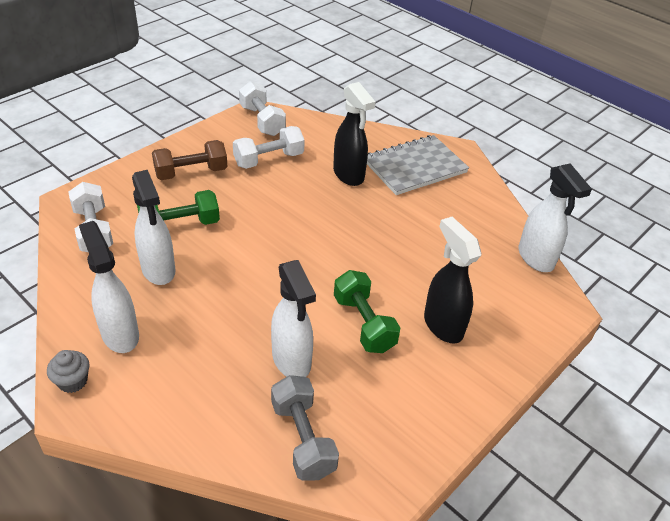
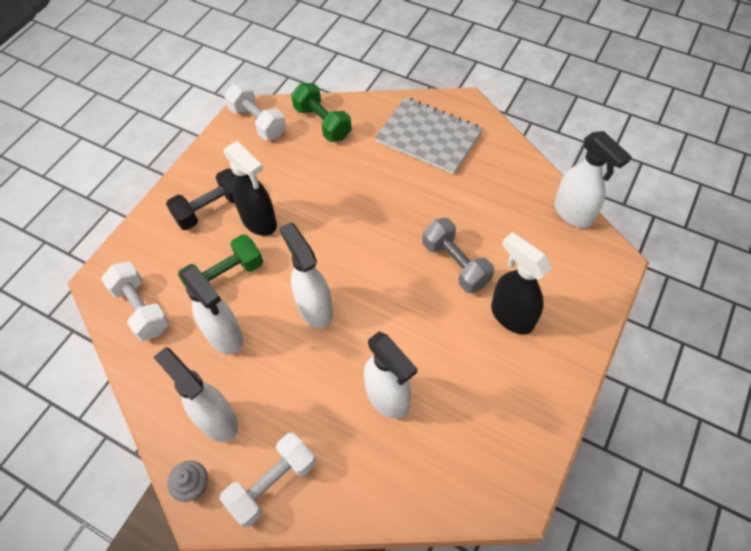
camera: 10 degrees left, 15 degrees up
brown dumbbell [152,140,228,180] -> black dumbbell [166,169,236,230]
white dumbbell [233,126,305,169] -> white dumbbell moved to [219,433,316,528]
grey dumbbell [271,375,339,481] -> grey dumbbell moved to [422,218,494,293]
black spray bottle [333,82,375,186] -> black spray bottle moved to [224,141,277,236]
green dumbbell [334,270,401,353] -> green dumbbell moved to [291,83,352,142]
grey notebook [367,135,469,195] -> grey notebook turned 75 degrees clockwise [375,97,483,174]
none -> white spray bottle [279,222,333,328]

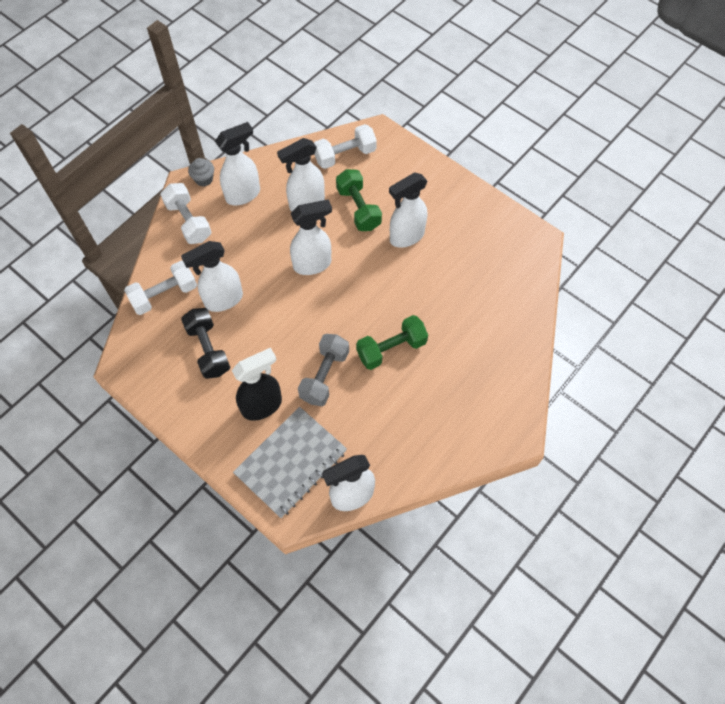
camera: 100 degrees right, 5 degrees up
black dumbbell [166,169,236,230] -> black dumbbell moved to [181,308,230,379]
white dumbbell [224,83,286,140] -> white dumbbell moved to [124,261,197,315]
black spray bottle [224,141,277,236] -> white spray bottle [389,173,428,248]
green dumbbell [291,83,352,142] -> green dumbbell moved to [356,315,428,370]
grey notebook [375,97,483,174] -> grey notebook moved to [233,407,347,518]
grey dumbbell [422,218,494,293] -> grey dumbbell turned 45 degrees counterclockwise [298,334,349,406]

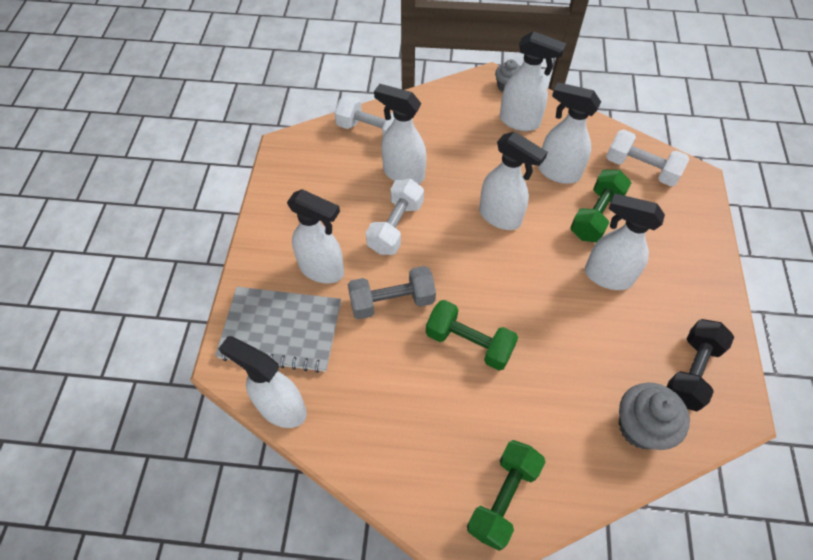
camera: 55 degrees right, 5 degrees down
white dumbbell [160,183,212,244] -> white dumbbell moved to [366,179,424,255]
black dumbbell [181,308,230,379] -> black dumbbell moved to [667,319,734,411]
black spray bottle [231,348,282,421] -> white spray bottle [287,189,344,283]
none -> green dumbbell [467,440,545,551]
none -> grey cupcake [619,383,690,450]

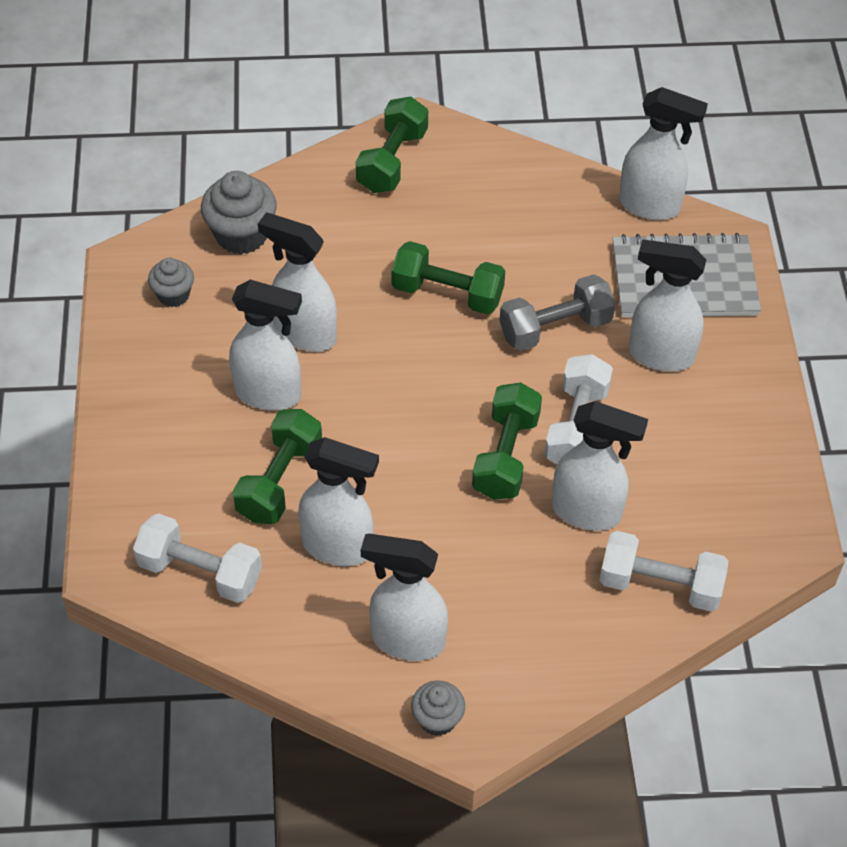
camera: 170 degrees right, 5 degrees down
white spray bottle [479,131,548,230] -> white spray bottle moved to [258,212,337,352]
black dumbbell [667,319,734,411] -> grey cupcake [148,258,194,307]
none -> green dumbbell [472,383,542,500]

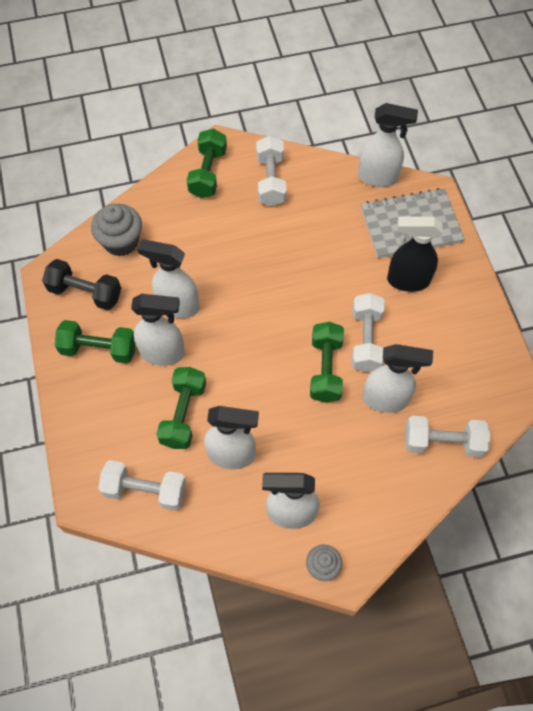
camera: 10 degrees left, 10 degrees up
grey cupcake [148,258,194,307] -> black dumbbell [42,259,121,310]
green dumbbell [392,241,505,314] -> green dumbbell moved to [55,320,136,363]
grey dumbbell [499,274,615,351] -> none
white spray bottle [629,240,707,372] -> black spray bottle [387,216,443,292]
none -> white dumbbell [256,136,286,206]

